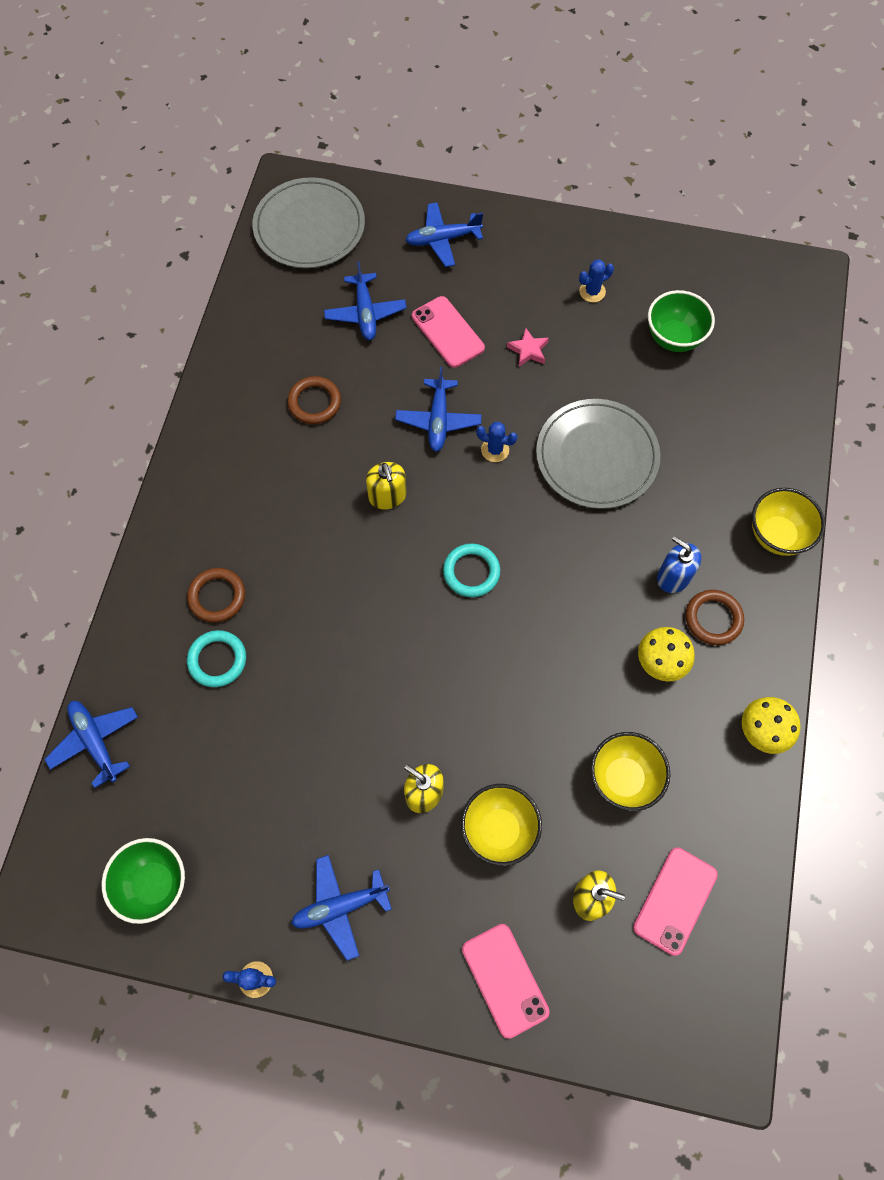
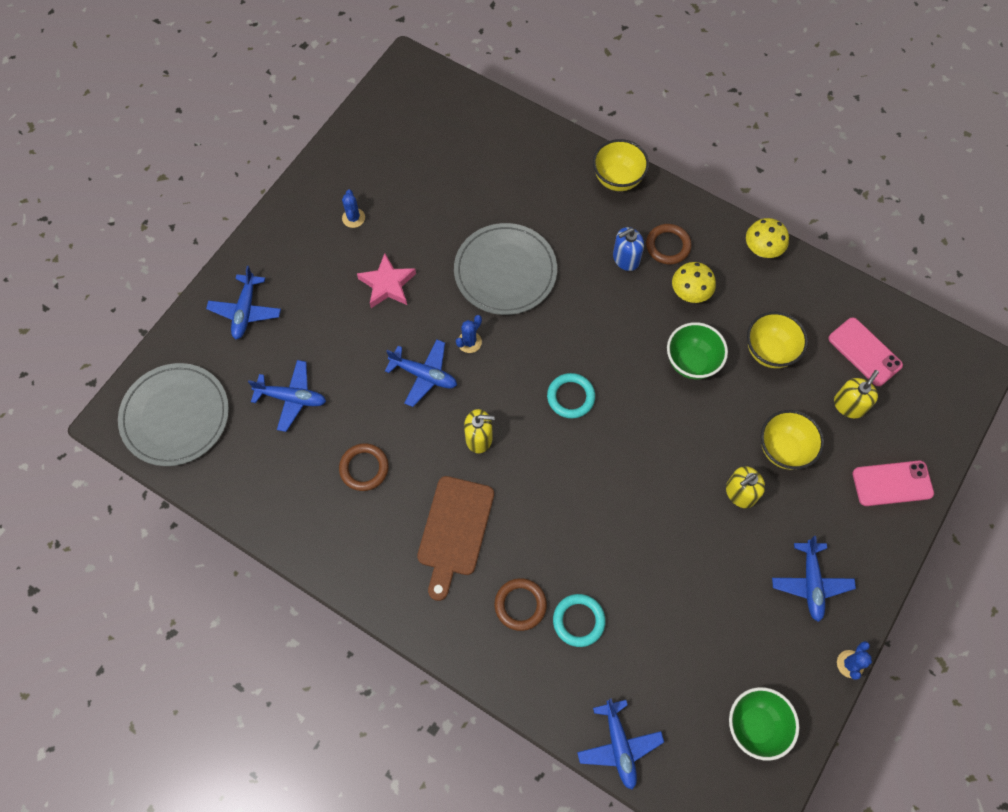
camera: 70 degrees left, 0 degrees up
blue plane [44,701,138,788] -> blue plane turned 90 degrees counterclockwise [577,698,664,790]
pink phone [412,296,485,368] -> none
pink star [507,328,549,367] -> pink star [357,253,416,308], size x1.58
green bowl [648,290,715,352] -> green bowl moved to [667,322,728,379]
none -> brown cutting board [417,476,494,601]

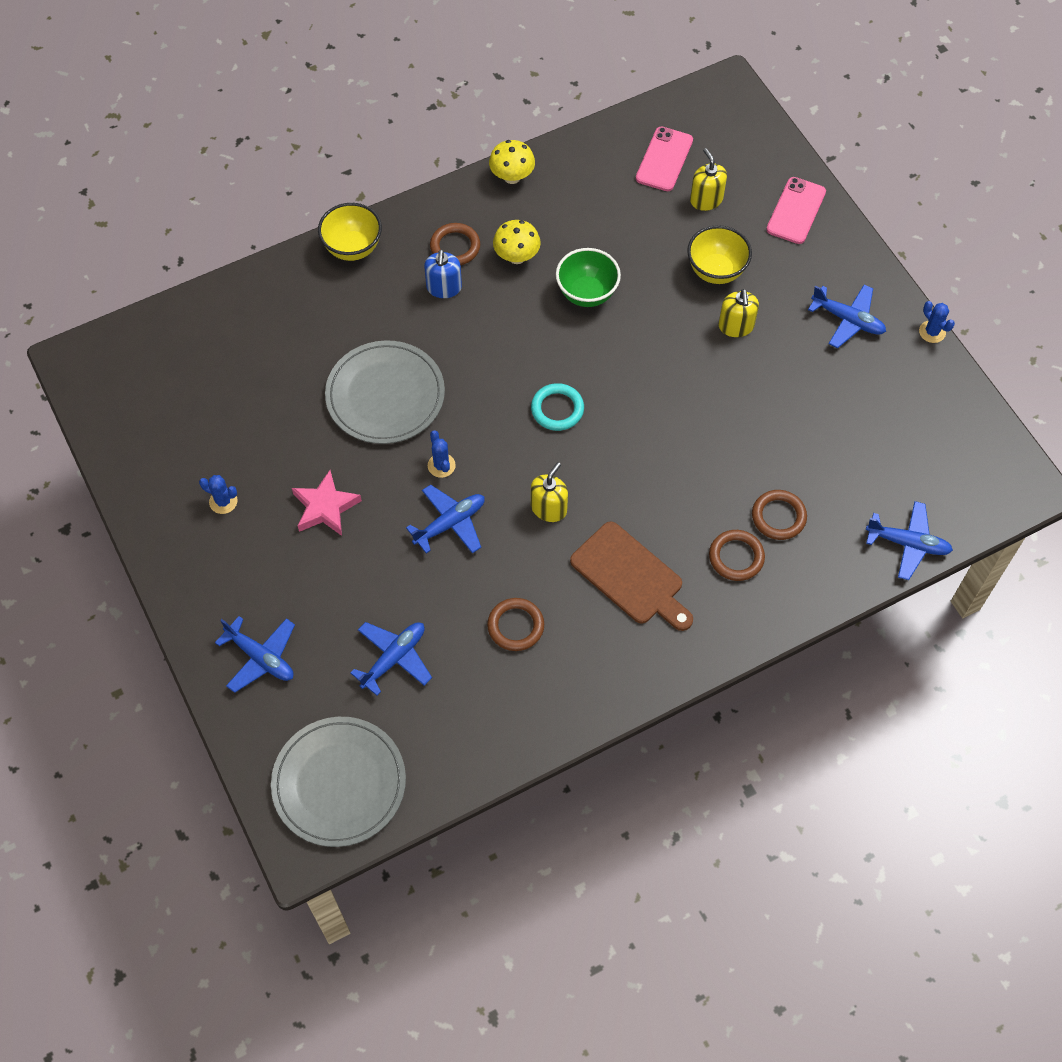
camera: 60 degrees left, 5 degrees down
turquoise ring [553,594,605,647] -> brown ring [752,490,807,540]
green bowl [729,687,799,761] -> none
yellow bowl [747,312,808,368] -> none
pink phone [828,318,903,386] -> pink phone turned 60 degrees counterclockwise [636,127,693,191]

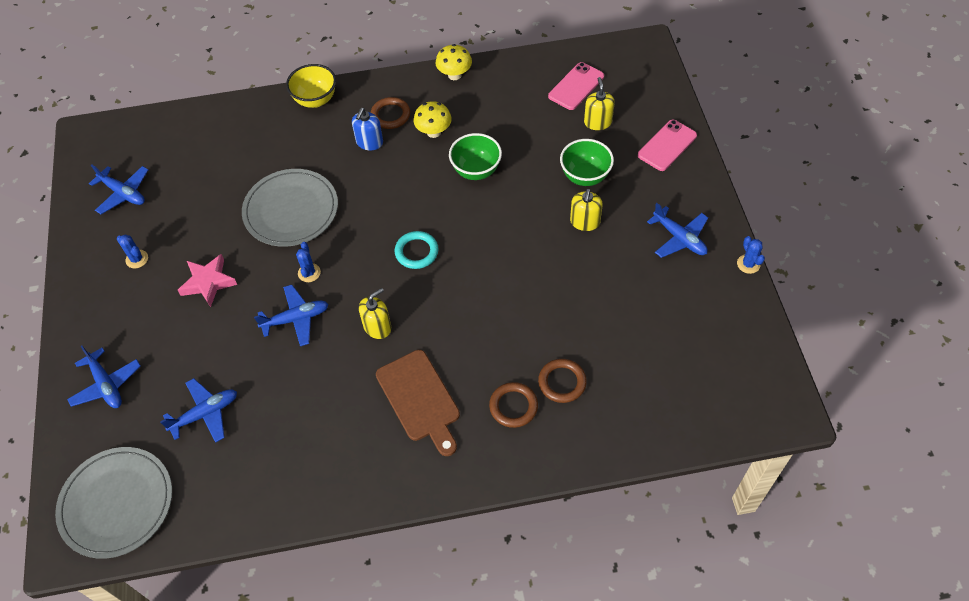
camera: 20 degrees right, 5 degrees down
brown ring [487,598,544,651] -> none
yellow bowl [687,225,752,284] -> green bowl [560,139,614,186]
blue plane [866,501,953,580] -> blue plane moved to [89,165,148,214]

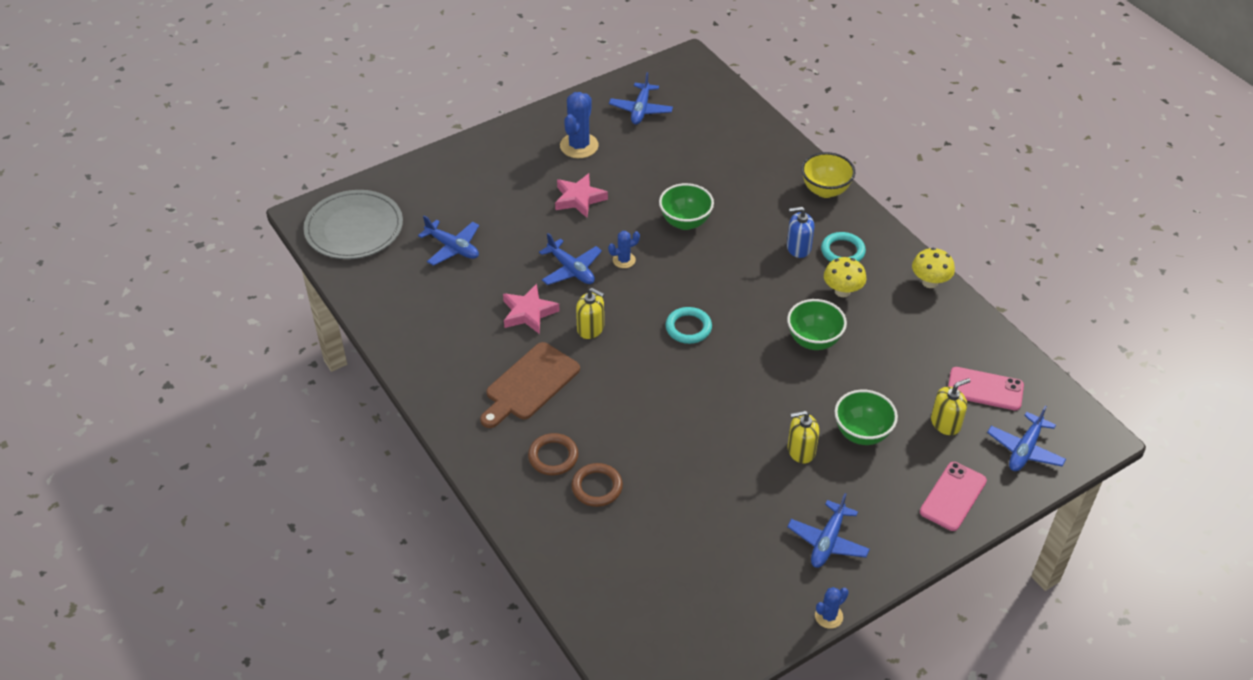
camera: 65 degrees right, 10 degrees down
blue plane [67,346,141,408] -> blue plane moved to [987,406,1066,471]
blue cactus [117,235,148,268] -> blue cactus [560,92,599,158], size x1.82
grey plate [242,169,338,247] -> green bowl [659,183,714,230]
brown ring [371,97,410,129] -> turquoise ring [821,232,866,262]
pink phone [638,120,697,171] -> pink phone turned 75 degrees counterclockwise [920,462,987,531]
none -> pink star [503,284,560,334]

